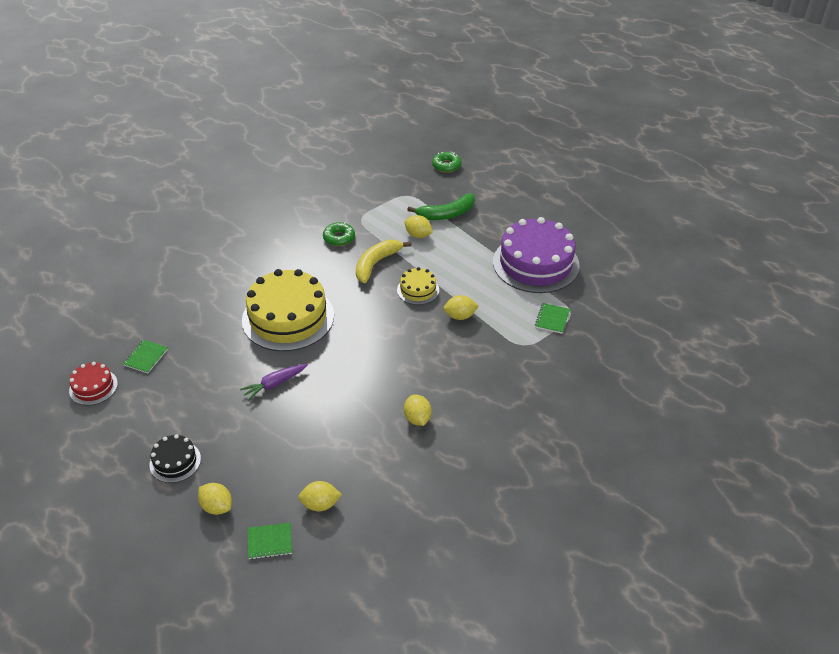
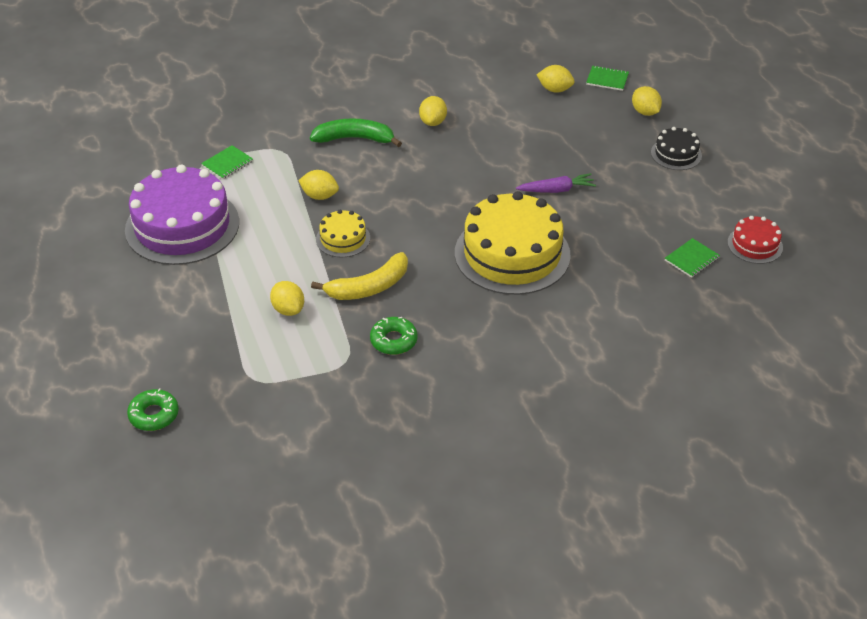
camera: 155 degrees left, 0 degrees up
green banana [407,193,475,220] -> green banana moved to [310,118,402,147]

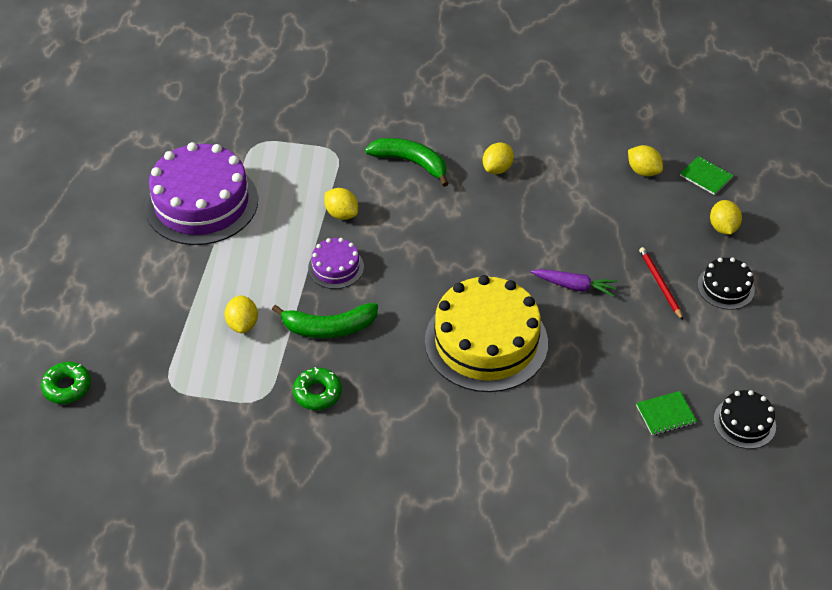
camera: 25 degrees right, 5 degrees up
green notebook [201,145,253,180] -> none
yellow banana [311,252,408,300] -> green banana [272,303,378,338]
yellow cake [316,210,370,257] -> purple cake [308,238,364,289]
red cake [727,216,783,264] -> black cake [714,390,776,449]
none -> red pencil [639,247,683,320]

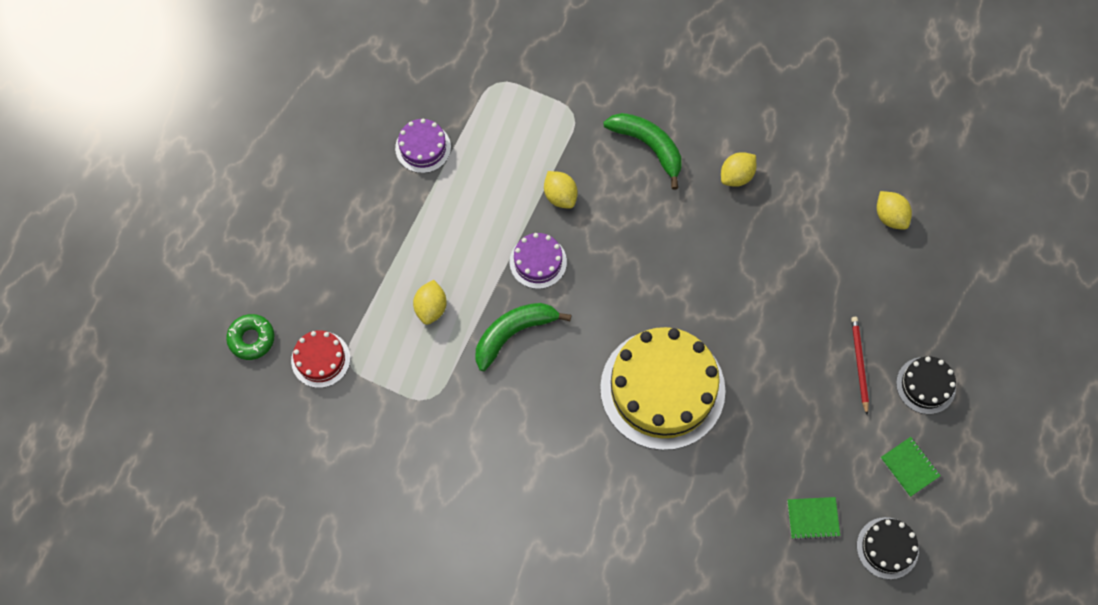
camera: 15 degrees right, 20 degrees up
purple cake [145,142,258,245] -> purple cake [395,119,451,173], size x0.48
green banana [272,303,378,338] -> green banana turned 135 degrees clockwise [475,303,571,371]
green donut [293,367,342,410] -> none
purple carrot [531,269,617,297] -> none
green notebook [680,156,734,195] -> green notebook moved to [881,437,941,497]
yellow lemon [710,200,742,235] -> none
none -> red cake [291,330,350,388]

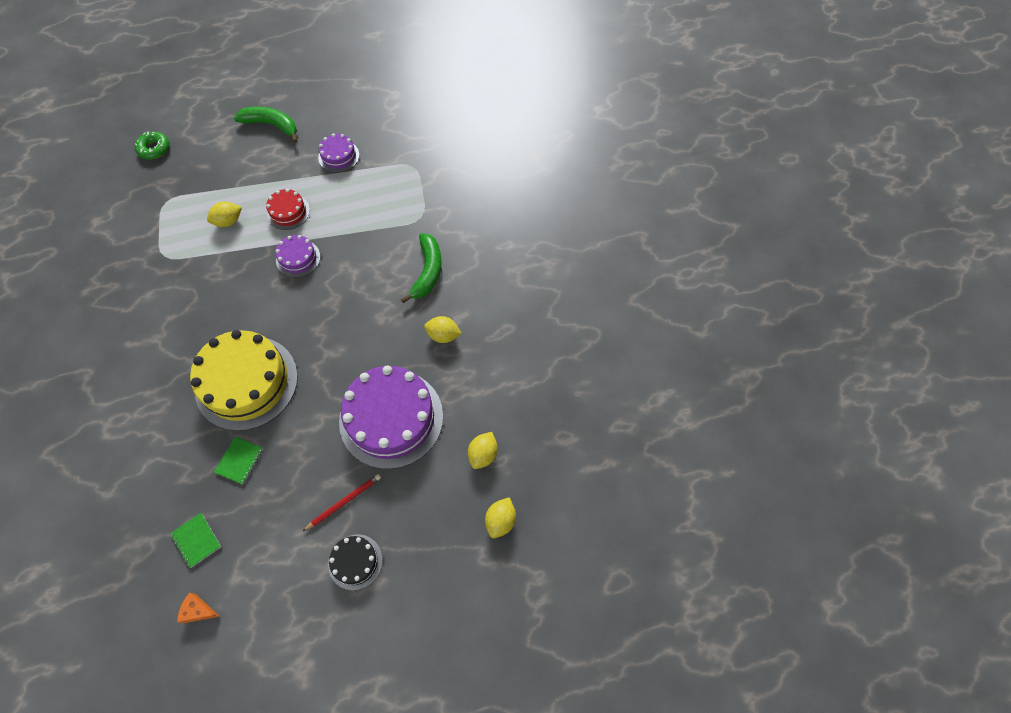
camera: 55 degrees right, 5 degrees down
red cake [291,330,350,388] -> red cake moved to [266,189,310,230]
green banana [475,303,571,371] -> green banana moved to [233,107,298,143]
yellow lemon [544,171,578,208] -> yellow lemon moved to [485,497,516,538]
black cake [857,517,919,579] -> orange cheese [177,593,220,623]
green notebook [881,437,941,497] -> green notebook moved to [214,436,263,485]
none -> purple cake [339,365,443,469]

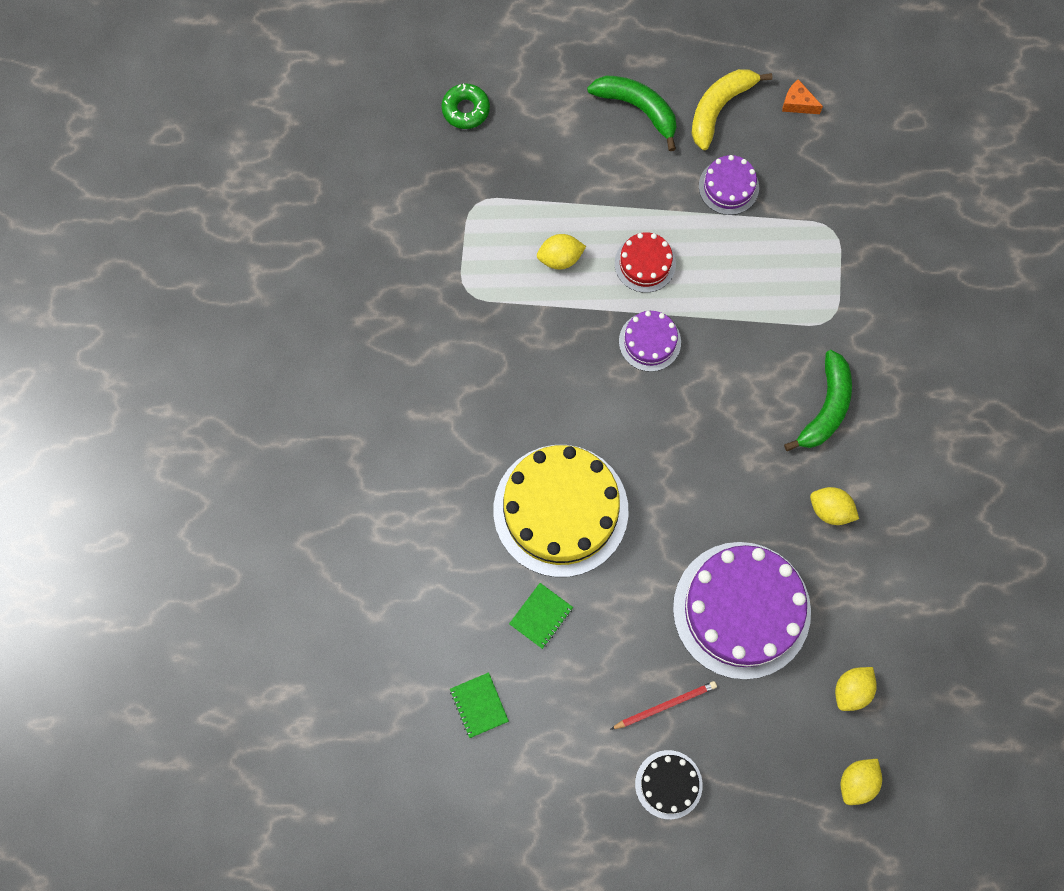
camera: 15 degrees right, 10 degrees up
orange cheese [177,593,220,623] -> orange cheese moved to [782,79,823,114]
none -> yellow banana [691,69,772,150]

